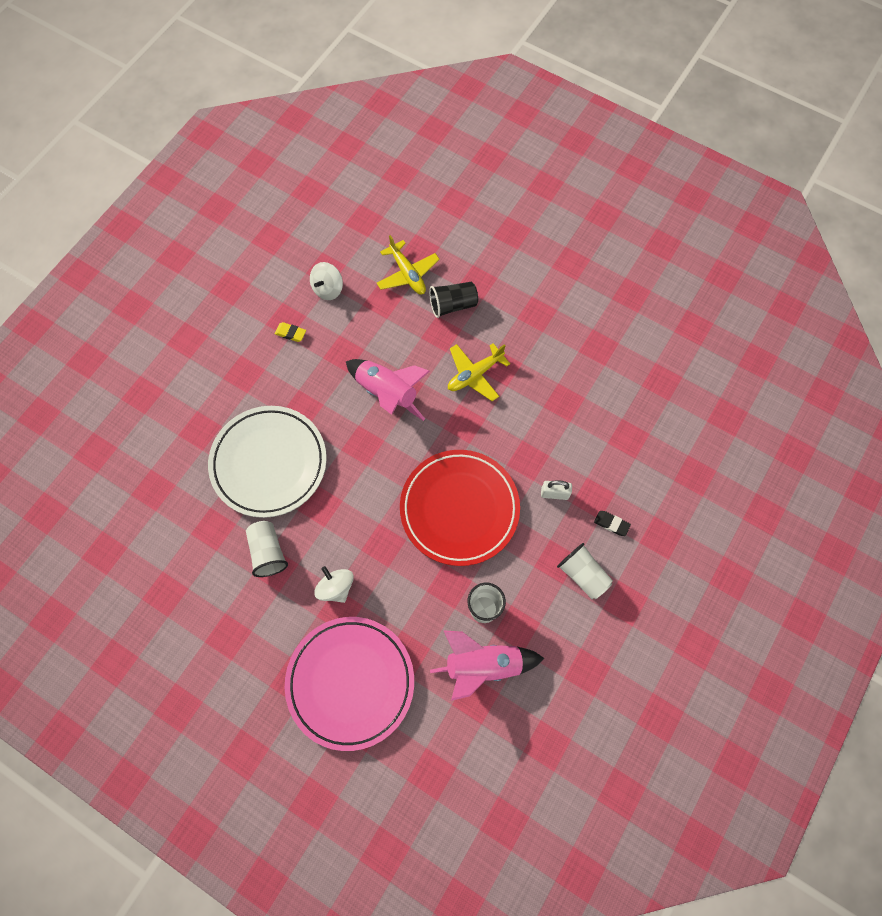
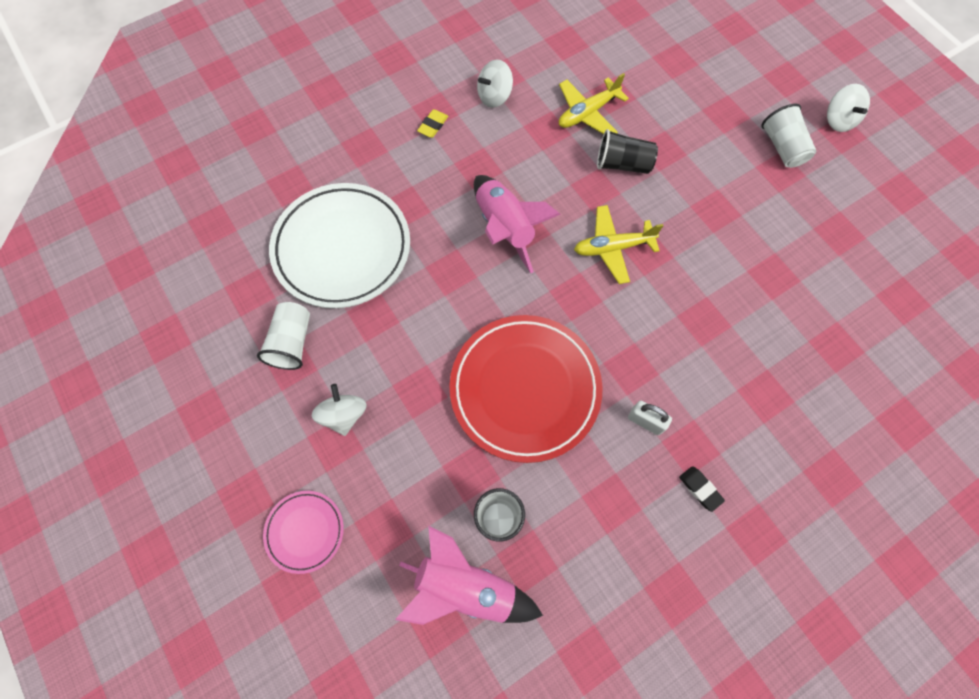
camera: 25 degrees right, 0 degrees up
yellow eraser [275,322,306,342] -> yellow eraser turned 75 degrees clockwise [417,109,448,138]
pink plate [285,617,414,751] -> pink plate [263,491,344,574], size x0.49
yellow plane [377,235,440,294] -> yellow plane turned 60 degrees clockwise [559,73,629,134]
white cup [557,543,613,599] -> white cup moved to [762,104,816,168]
none -> white spinning top [827,84,870,132]

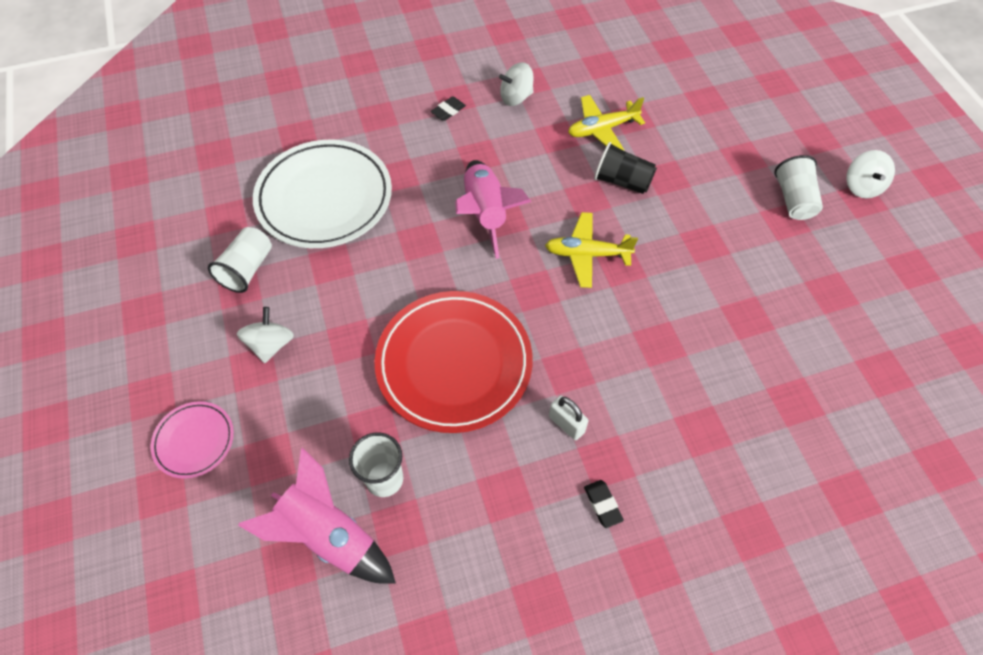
camera: 15 degrees right, 10 degrees down
yellow eraser [417,109,448,138] -> black eraser [431,96,466,121]

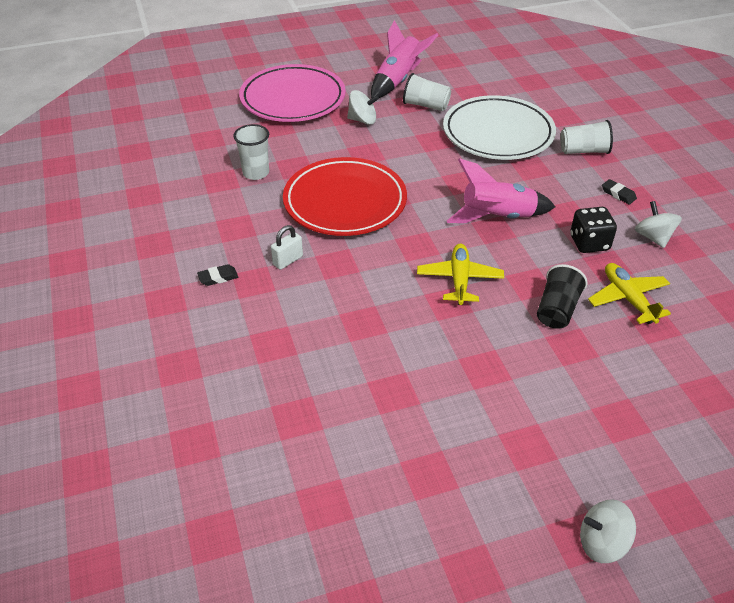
camera: 90 degrees right, 15 degrees down
pink plate [151,401,234,479] -> pink plate [239,64,346,122], size x2.05
pink rocket [238,447,396,584] -> pink rocket moved to [371,20,438,99]
white cup [774,155,823,220] -> white cup moved to [560,120,613,154]
none -> black dice [570,207,617,253]

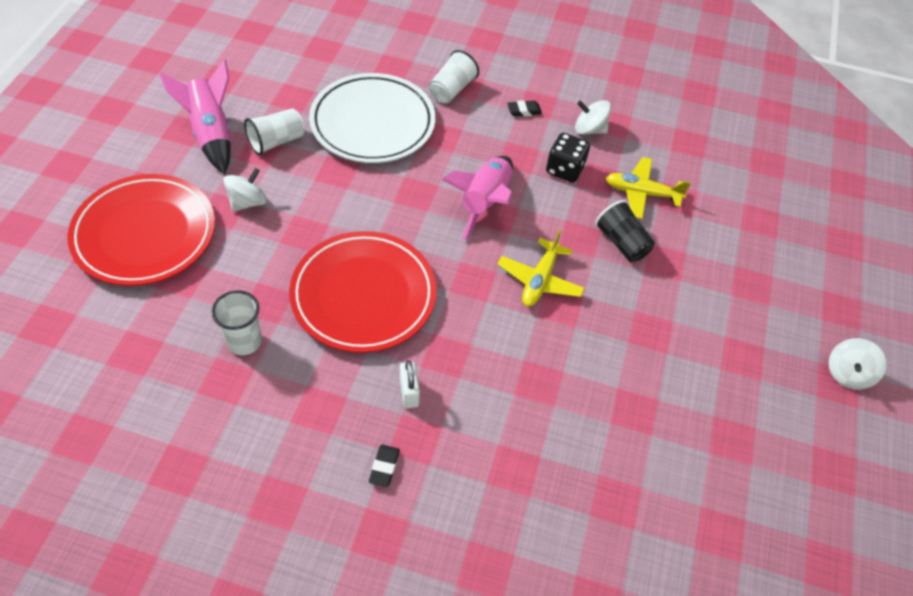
camera: 60 degrees left, 10 degrees up
pink plate [239,64,346,122] -> red plate [67,174,215,286]
yellow plane [417,244,504,305] -> yellow plane turned 105 degrees counterclockwise [497,230,585,306]

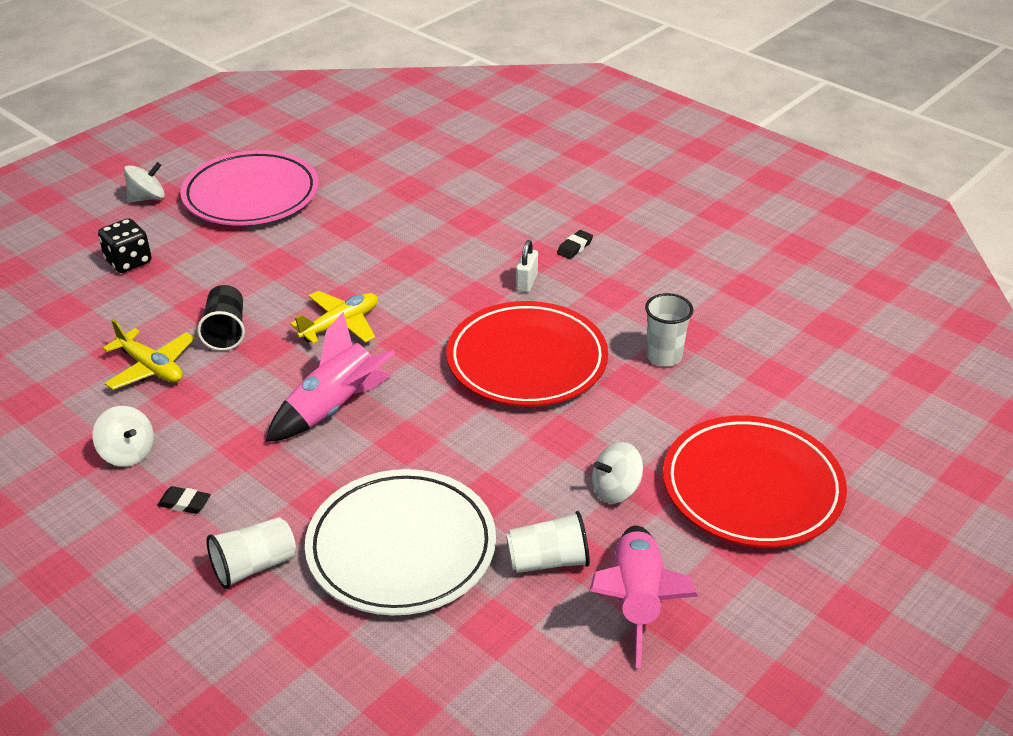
camera: 150 degrees left, 15 degrees down
black dice [546,133,590,182] -> black dice moved to [98,218,151,273]
none -> pink plate [180,150,319,225]

